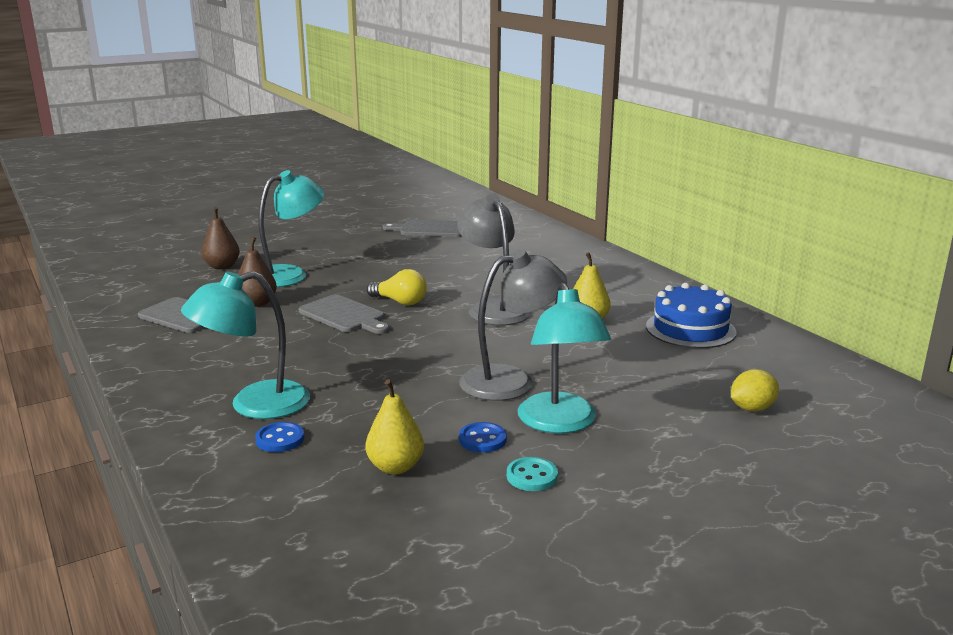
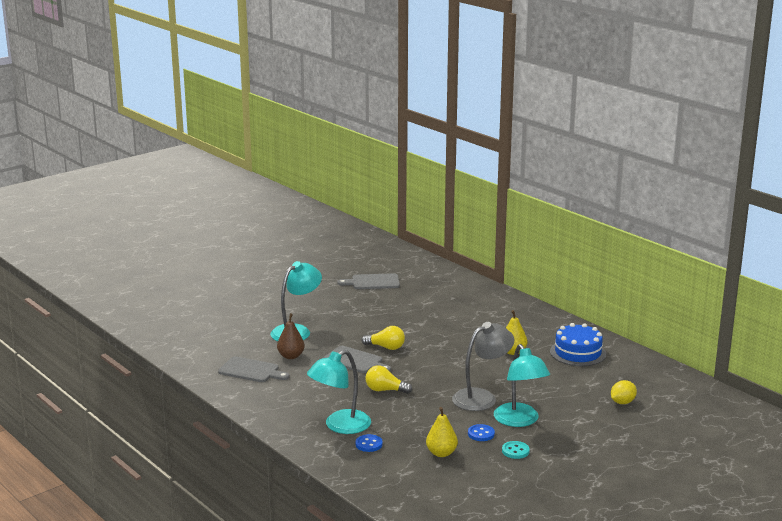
camera: 10 degrees left, 0 degrees up
brown pear [202,207,240,269] -> none
grey lamp [457,194,531,325] -> none
none -> yellow light bulb [365,365,412,394]

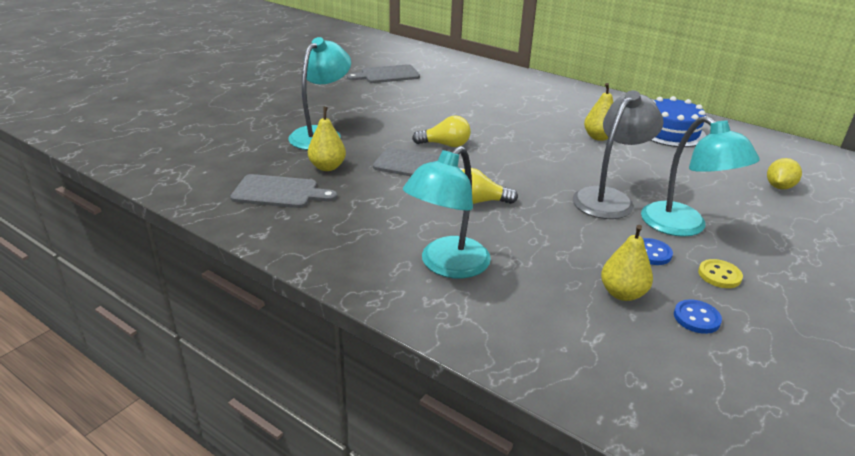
camera: 15 degrees left, 10 degrees up
brown pear [277,313,305,359] -> yellow pear [308,107,346,171]
blue button [356,434,383,452] -> blue button moved to [674,299,722,334]
turquoise button [502,441,530,459] -> yellow button [698,259,743,288]

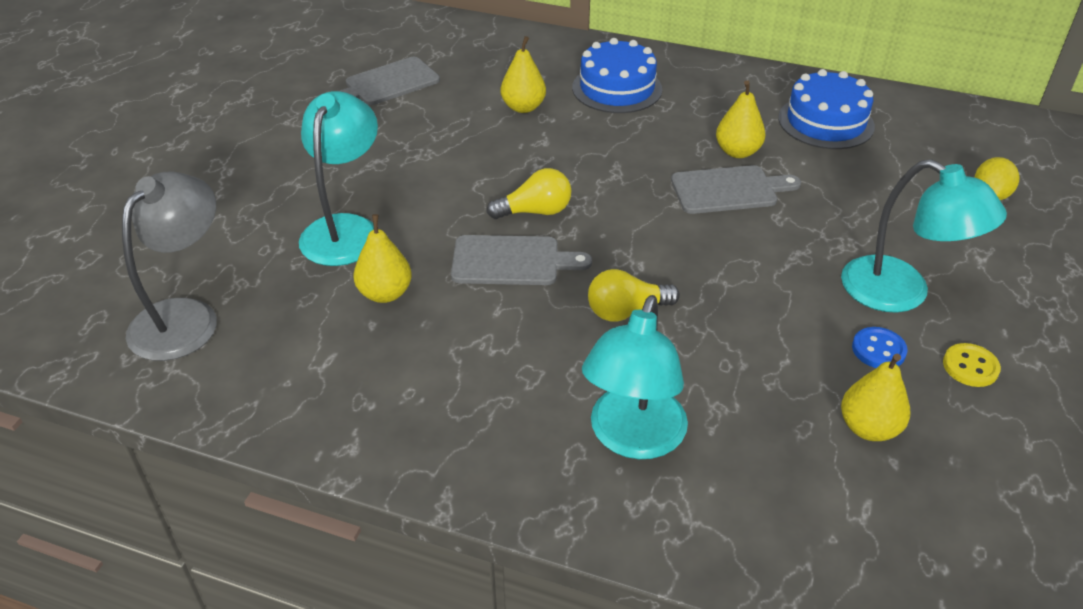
camera: 15 degrees left, 10 degrees up
grey cutting board [230,174,337,208] -> grey cutting board moved to [671,165,801,214]
grey lamp [573,90,664,219] -> grey lamp moved to [122,172,217,361]
blue button [674,299,722,334] -> none
none -> yellow pear [501,36,546,113]
none -> blue cake [572,38,662,113]

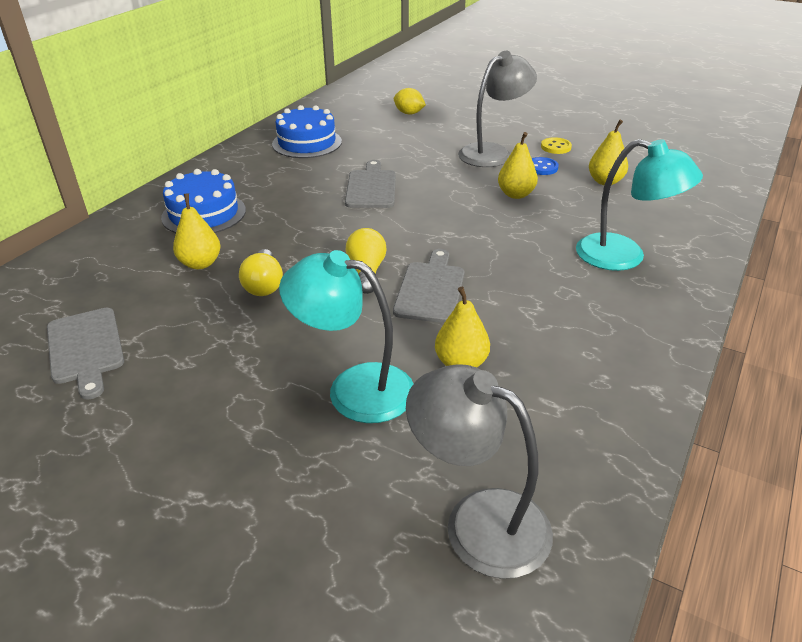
camera: 80 degrees left, 5 degrees down
yellow light bulb [588,269,680,322] -> yellow light bulb moved to [239,249,283,296]
yellow pear [716,80,765,158] -> yellow pear moved to [498,132,538,199]
turquoise lamp [841,159,1007,313] -> grey lamp [458,51,537,167]

